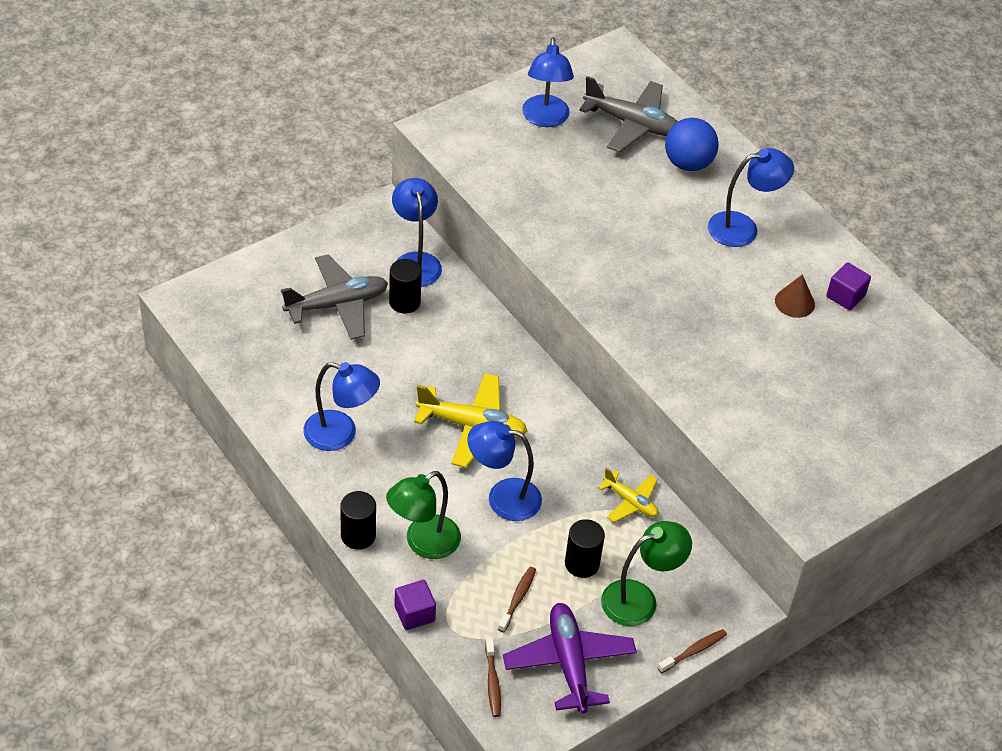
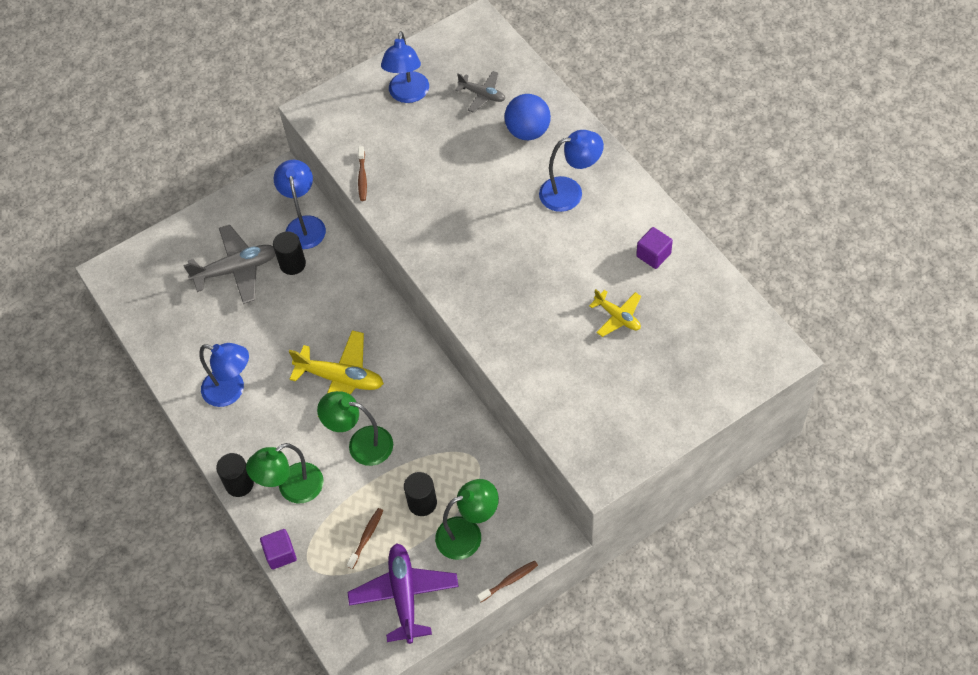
camera: 10 degrees right, 10 degrees up
blue lamp [467,421,542,521] -> green lamp [317,391,393,466]
brown toothbrush [485,638,501,717] -> brown toothbrush moved to [358,146,367,201]
grey plane [579,76,678,152] -> grey plane [455,71,505,113], size x0.58
yellow plane [598,467,658,522] -> yellow plane moved to [589,289,641,337]
brown cone [775,275,815,318] -> none

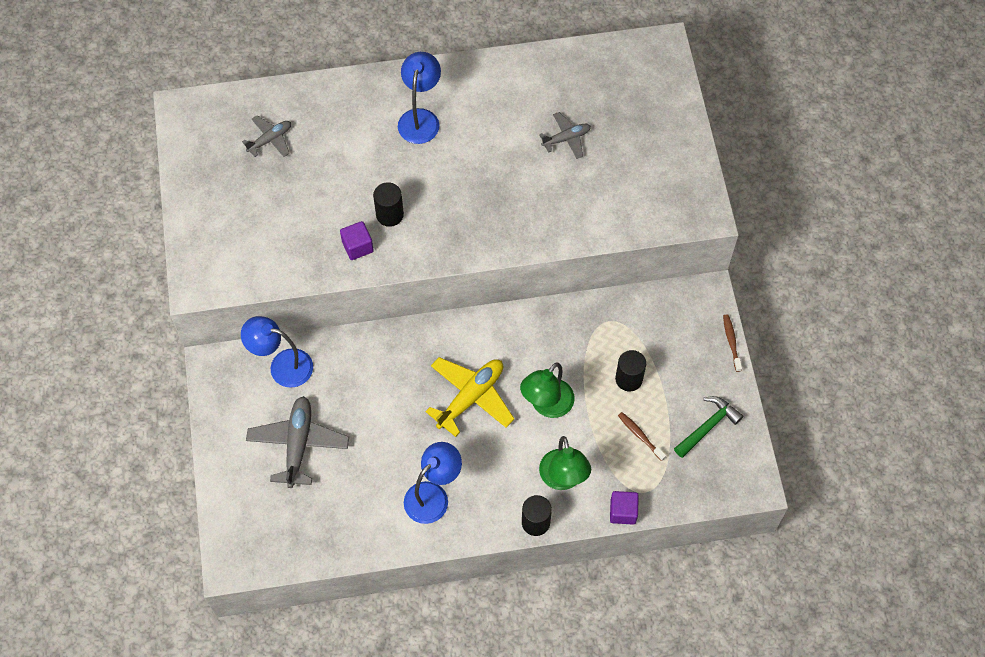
camera: 70 degrees left, 5 degrees up
black cylinder [273,231,306,275] -> black cylinder moved to [373,182,404,227]
purple plane [348,543,459,644] -> green hammer [674,396,743,458]
brown toothbrush [358,146,367,201] -> none
blue lamp [381,31,429,103] -> none
green lamp [435,479,499,560] -> none
blue ball [504,94,551,140] -> none
yellow plane [589,289,641,337] -> grey plane [539,112,591,159]
purple cube [636,227,673,269] -> purple cube moved to [340,221,374,260]

